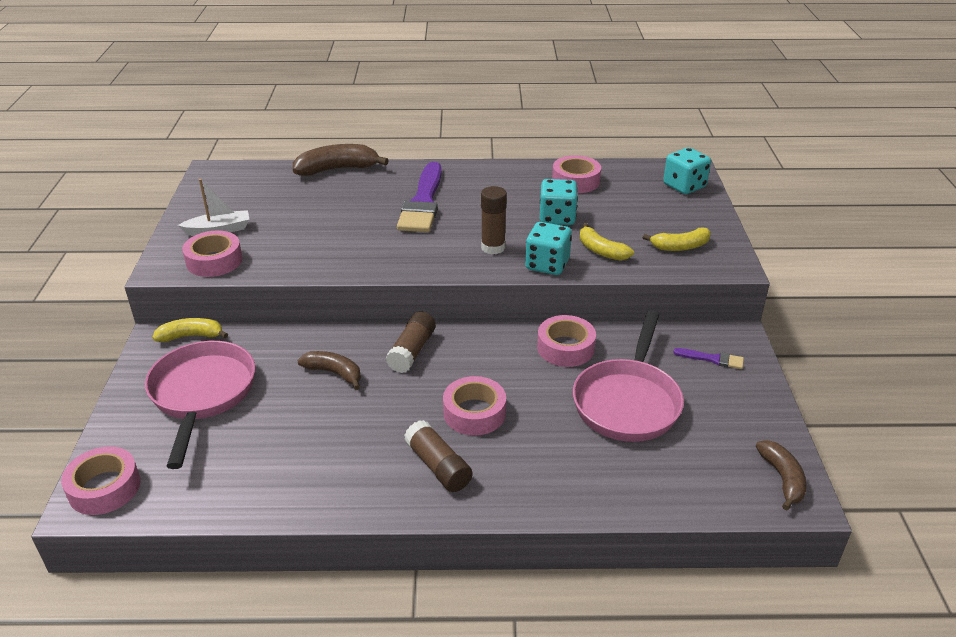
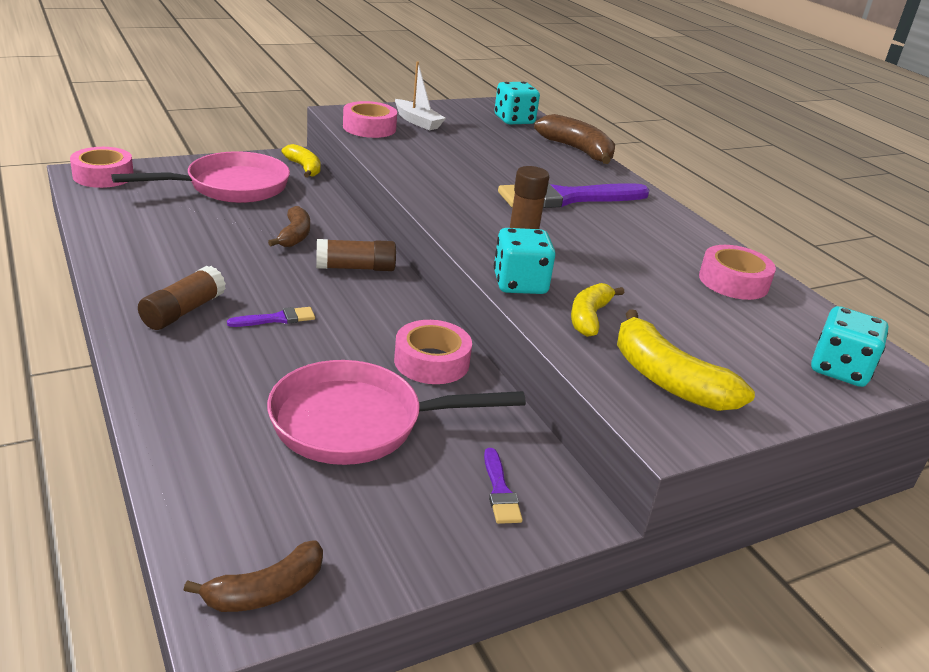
camera: 60 degrees right, 5 degrees down
pink tape [443,376,506,436] -> purple brush [227,307,315,327]
turquoise dice [540,179,578,225] -> turquoise dice moved to [494,82,540,124]
yellow banana [643,227,711,251] -> yellow banana [617,309,755,411], size x1.55

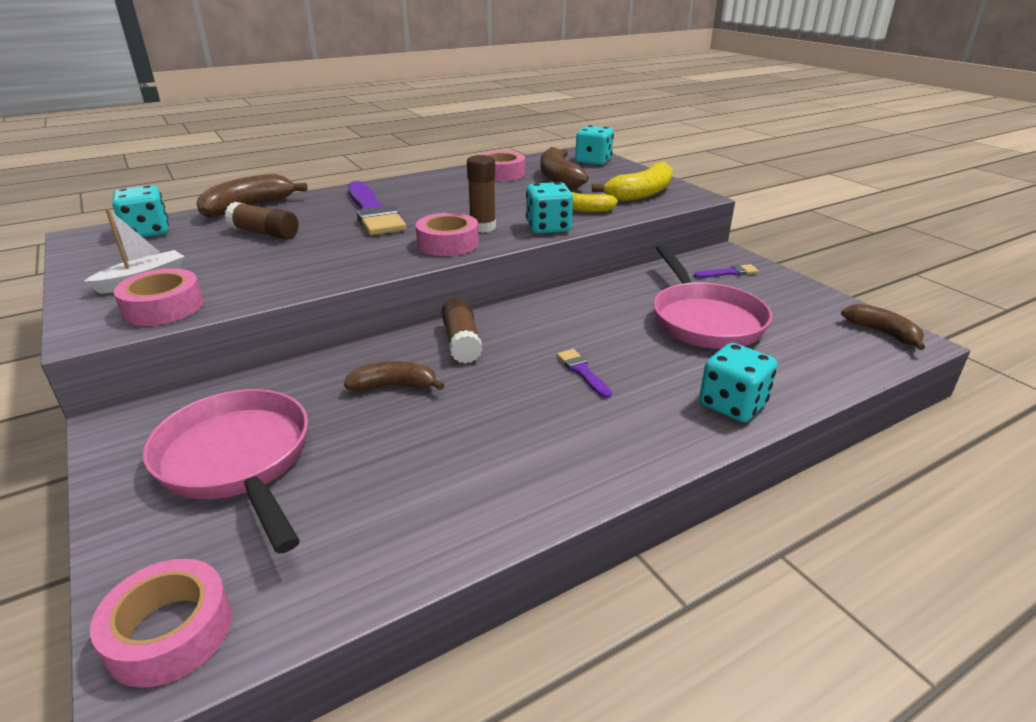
camera: 90 degrees left, 0 degrees up
brown glue stick [138,266,226,330] -> brown glue stick moved to [225,202,299,240]
yellow banana [282,144,321,178] -> none
pink tape [394,320,472,384] -> pink tape moved to [416,213,479,256]
none -> brown banana [541,147,589,189]
none -> turquoise dice [699,343,777,422]

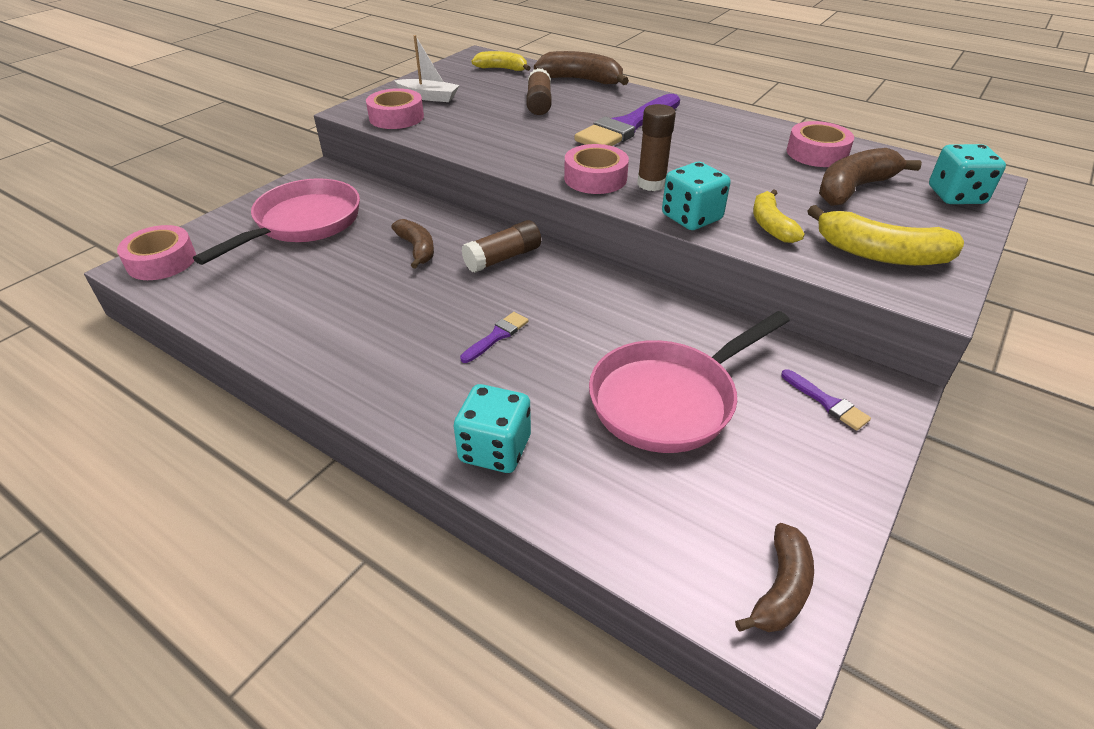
camera: 65 degrees right, 10 degrees up
turquoise dice [112,185,169,237] -> yellow banana [471,51,530,71]

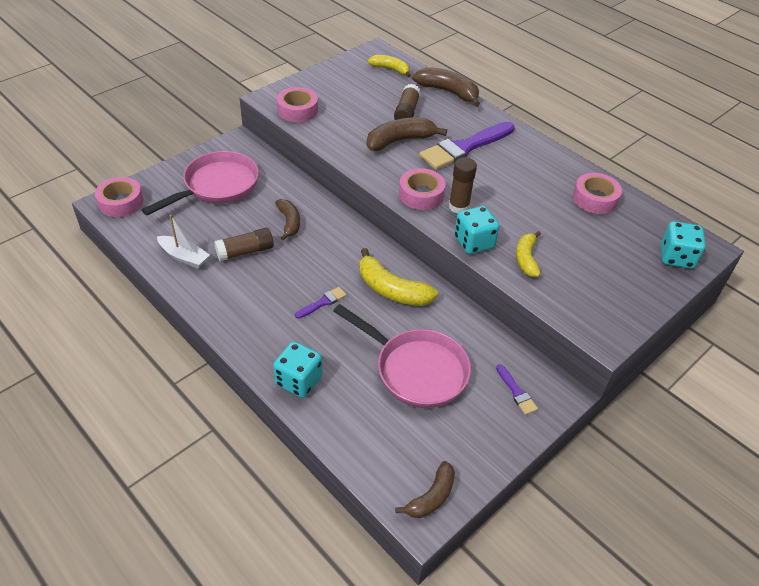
camera: 10 degrees right, 5 degrees up
white boat [394,35,459,102] -> white boat moved to [157,215,210,268]
brown glue stick [461,220,541,273] -> brown glue stick moved to [214,228,274,261]
pink pan [589,311,790,453] -> pink pan turned 120 degrees counterclockwise [333,304,471,408]
yellow banana [808,205,964,265] -> yellow banana moved to [360,248,438,306]
brown banana [819,148,922,206] -> brown banana moved to [367,117,447,151]

